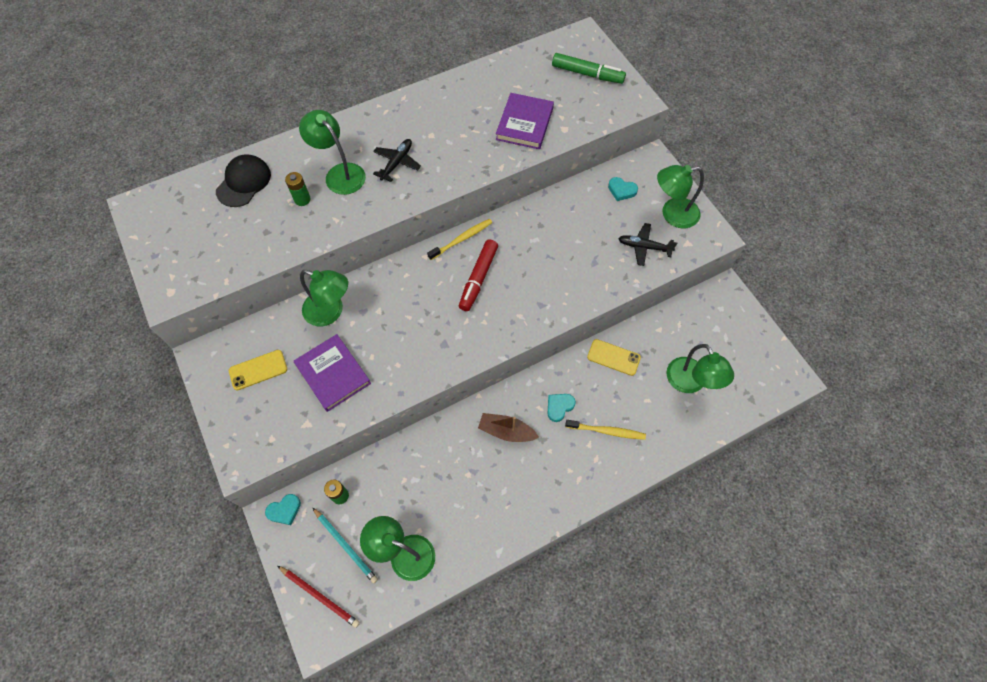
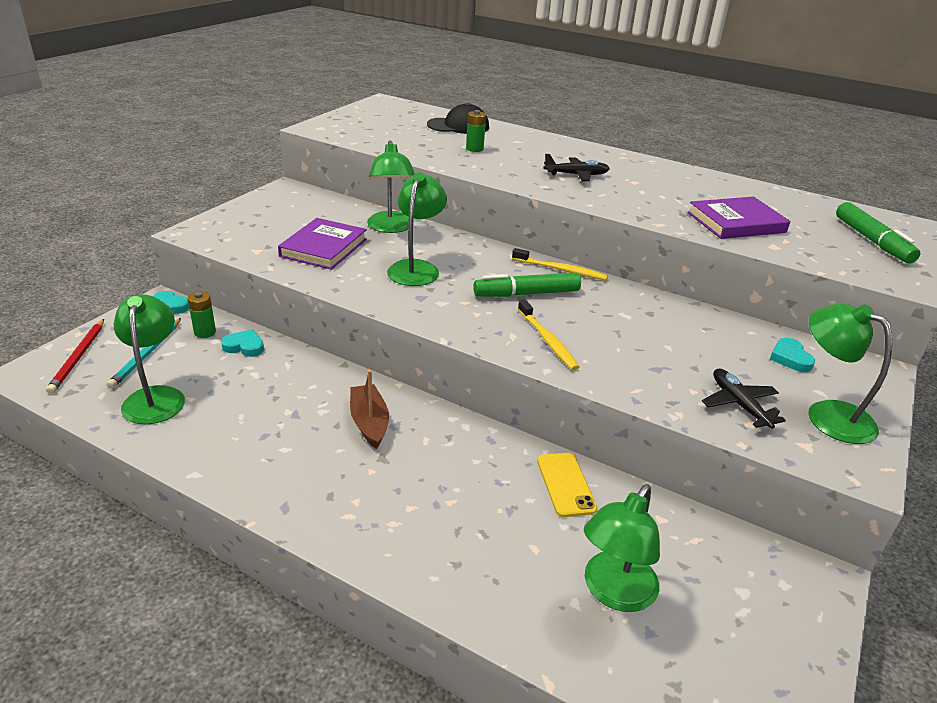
camera: 55 degrees right, 30 degrees down
yellow phone [229,350,287,390] -> none
green lamp [299,110,366,195] -> green lamp moved to [387,173,447,286]
red marker [459,239,498,311] -> green marker [473,272,581,297]
turquoise heart [548,394,576,422] -> turquoise heart moved to [221,329,264,357]
yellow toothbrush [565,420,646,440] -> yellow toothbrush moved to [518,299,579,370]

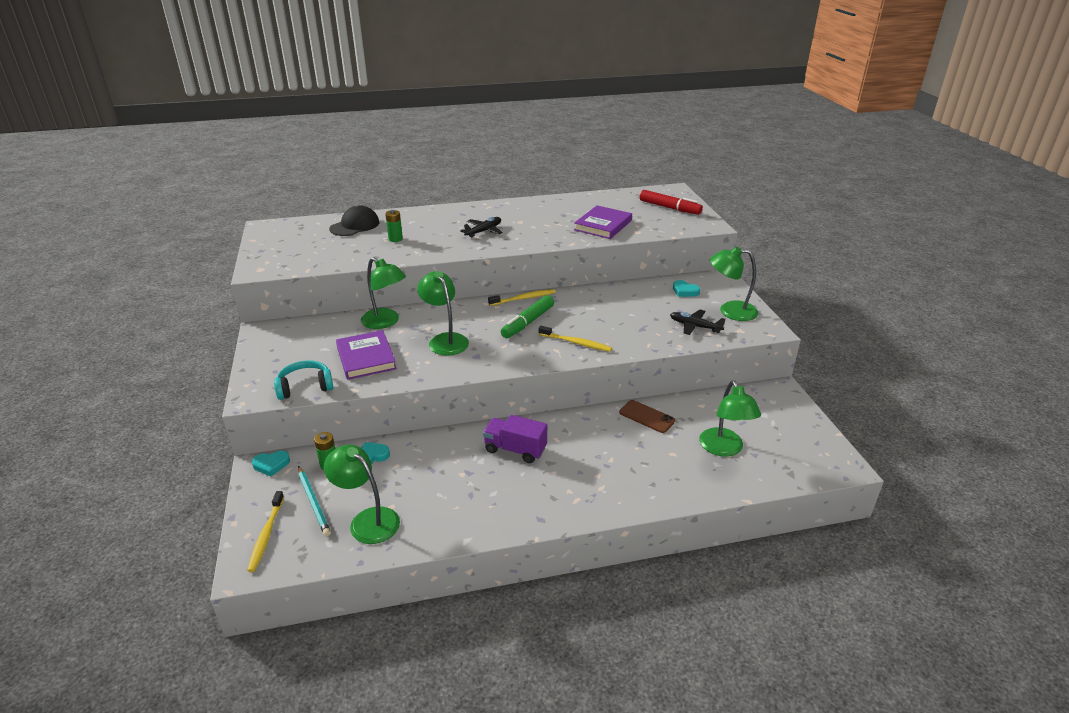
camera: 40 degrees left, 0 degrees up
red pencil [46,319,104,394] -> yellow toothbrush [247,491,284,572]
brown boat [350,370,389,449] -> purple truck [483,415,547,463]
yellow phone [537,453,597,517] -> brown phone [619,400,675,433]
green marker [836,202,921,263] -> red marker [640,190,703,215]
none -> turquoise headphones [274,360,333,400]

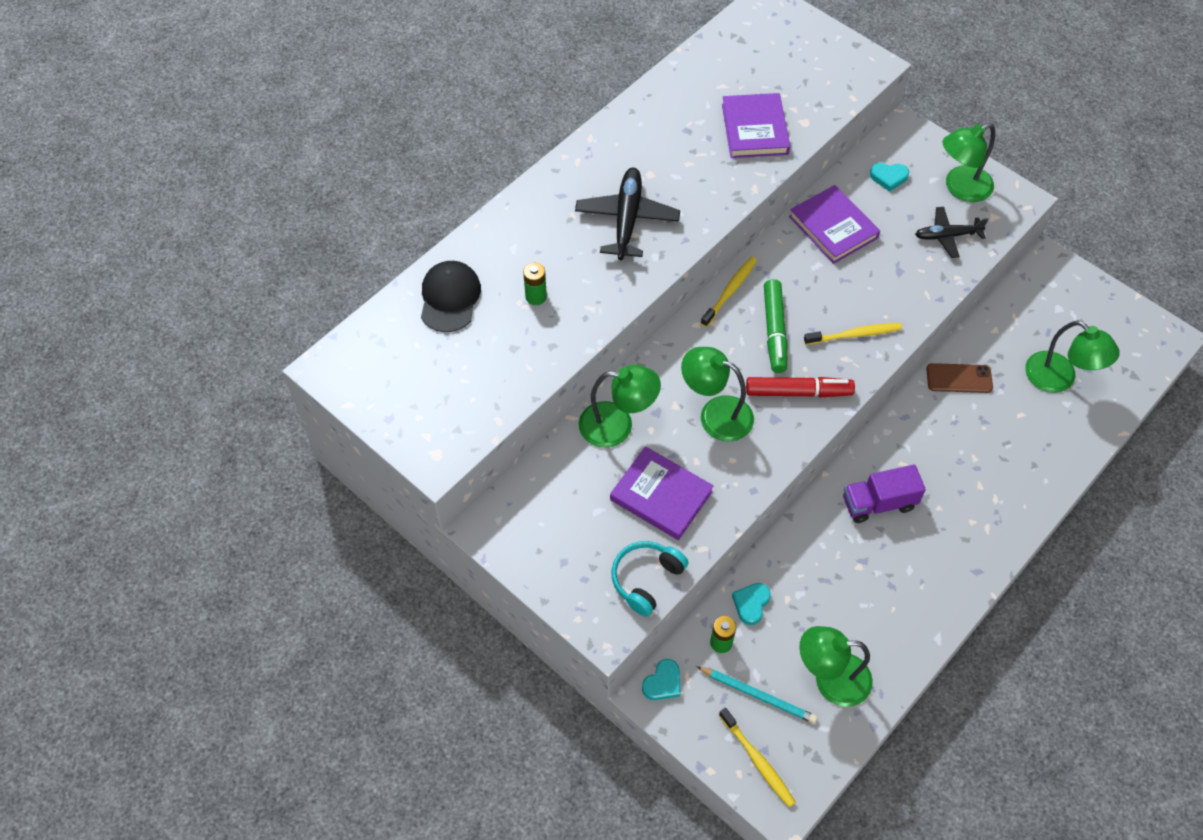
camera: 35 degrees left, 25 degrees up
black plane [460,217,503,237] -> black plane [575,168,680,260], size x1.56
red marker [640,190,703,215] -> red marker moved to [746,377,855,398]
none -> purple book [789,185,880,264]

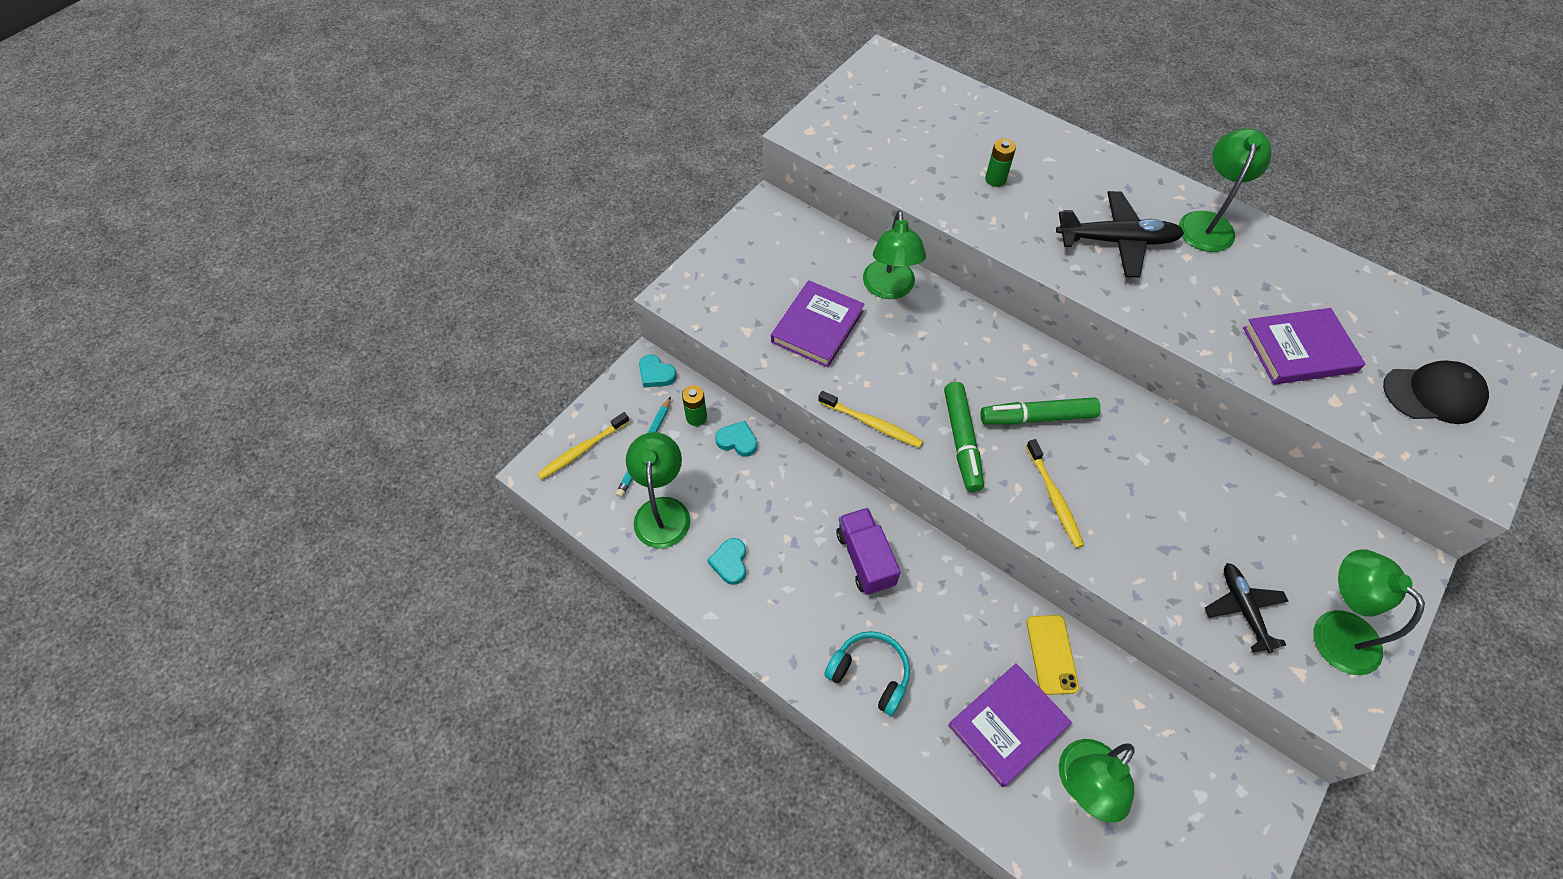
camera: 85 degrees right, 0 degrees up
black cap [421,261,481,332] -> black cap moved to [1383,360,1489,424]
turquoise headphones [611,541,688,617] -> turquoise headphones moved to [824,631,910,716]
green lamp [681,347,754,442] -> green lamp moved to [1179,128,1271,252]
yellow toothbrush [701,256,757,327] -> yellow toothbrush moved to [818,391,923,448]
red marker [746,377,855,398] -> green marker [944,382,984,492]
purple book [789,185,880,264] -> purple book moved to [948,663,1072,787]
turquoise heart [870,163,909,192] -> turquoise heart moved to [708,538,746,585]
brown phone [926,363,993,393] -> yellow phone [1026,615,1079,695]

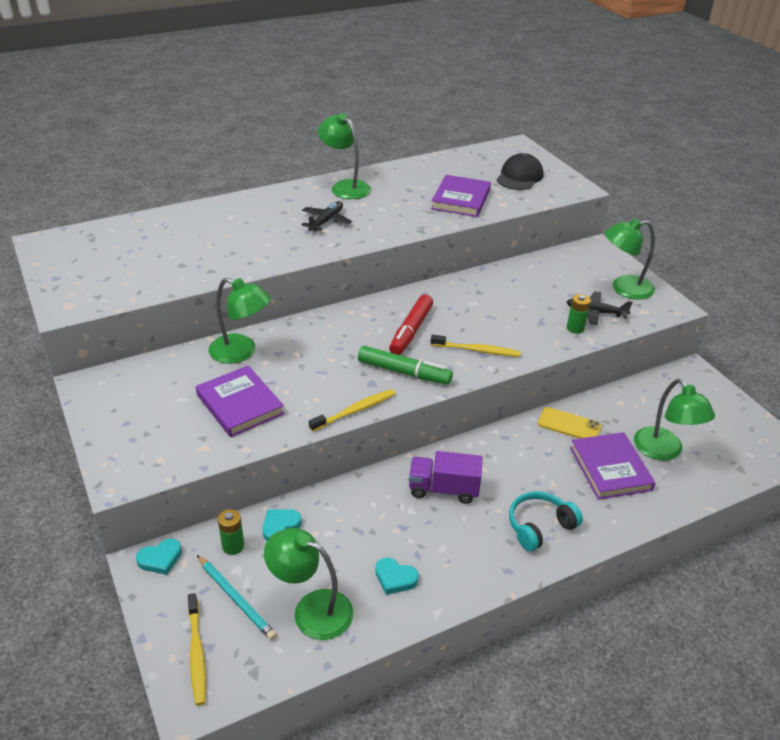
camera: 65 degrees left, 20 degrees down
green marker [980,397,1101,425] -> red marker [389,294,433,355]
green battery [985,138,1016,187] -> green battery moved to [567,294,591,334]
black plane [1056,191,1184,277] -> black plane [301,201,352,231], size x0.64

